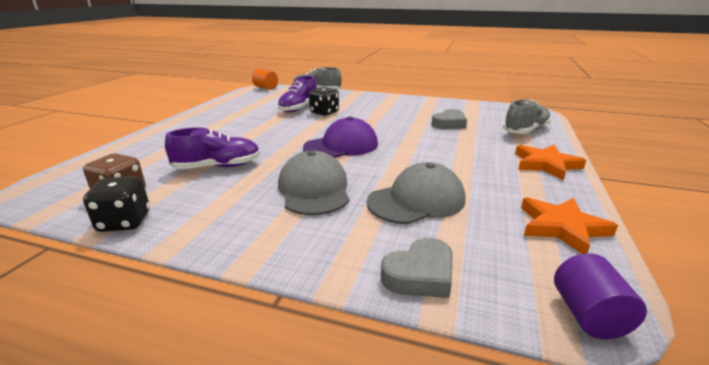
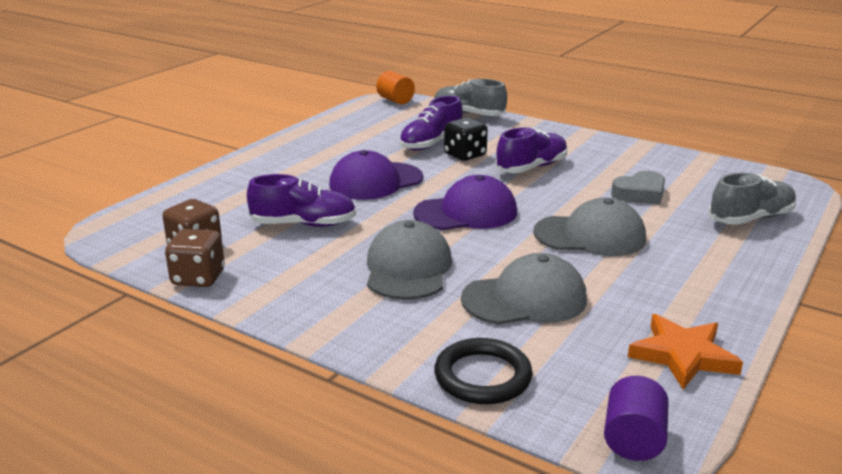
camera: 15 degrees right, 0 degrees up
black dice [83,176,150,232] -> brown dice [165,229,225,287]
grey heart [381,238,453,298] -> black ring [434,338,533,404]
orange star [515,145,586,181] -> none
none -> purple cap [329,150,423,200]
none -> purple shoe [495,127,567,173]
none -> grey cap [533,198,646,256]

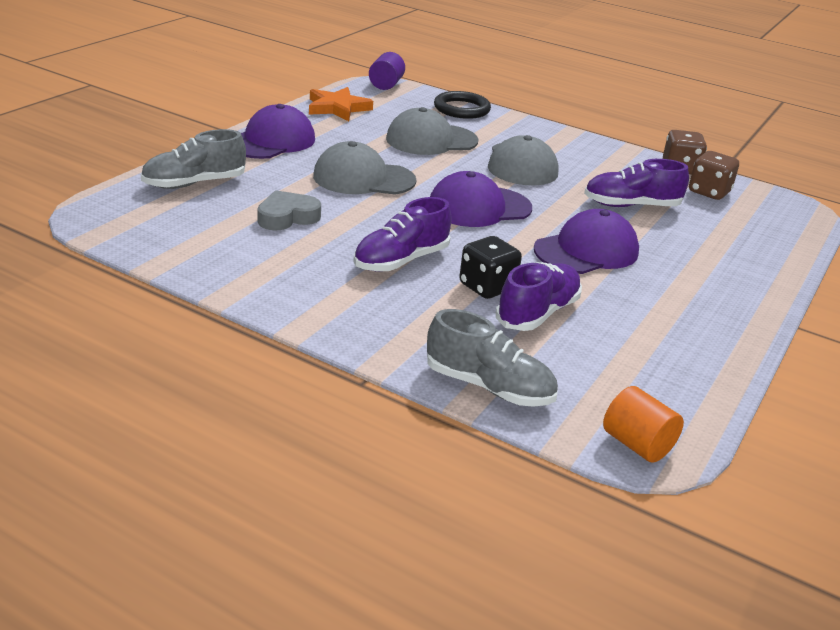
camera: 175 degrees right, 5 degrees up
none -> purple cap [241,104,315,159]

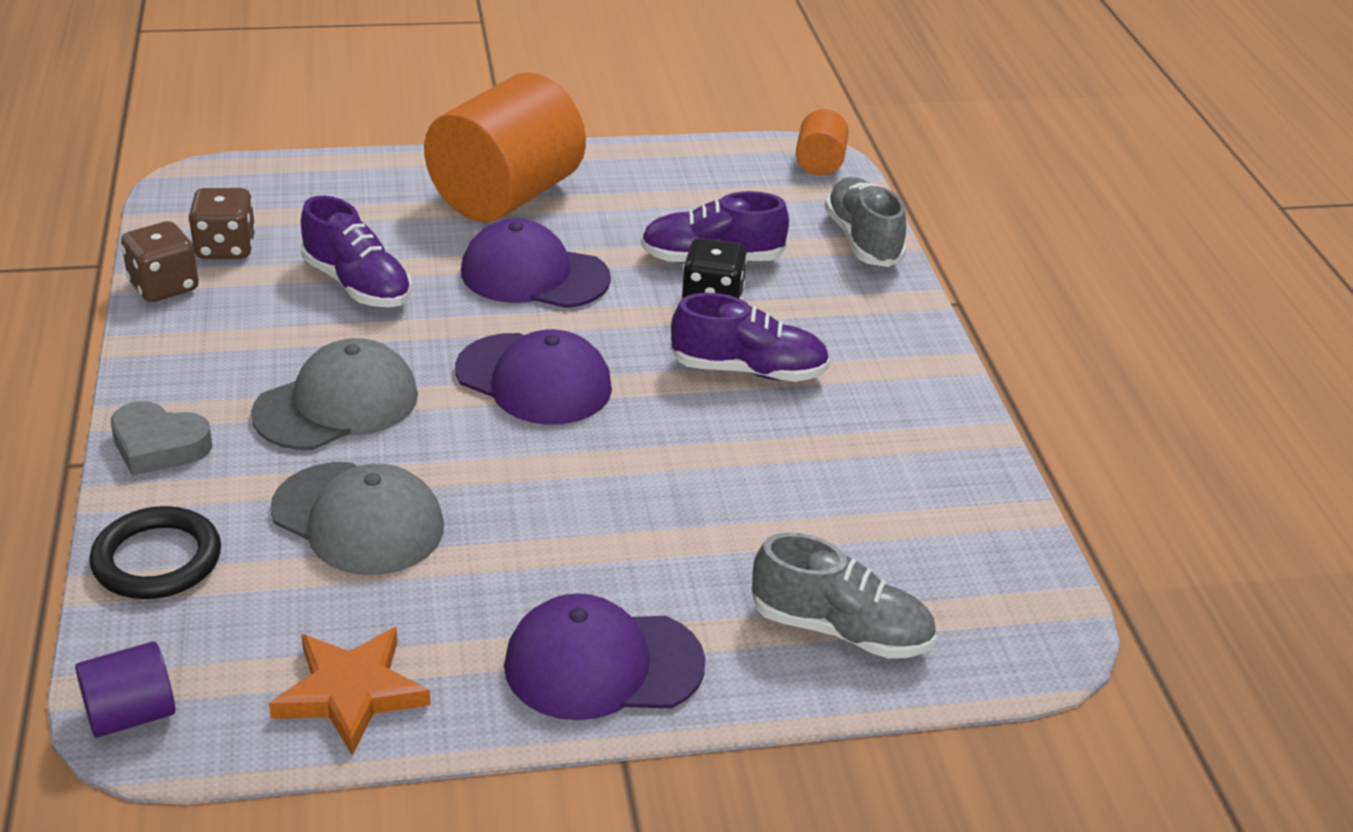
camera: 130 degrees left, 5 degrees up
grey heart [257,190,321,231] -> grey heart moved to [111,401,212,475]
grey cap [313,141,416,195] -> none
none -> orange cylinder [424,72,586,222]

